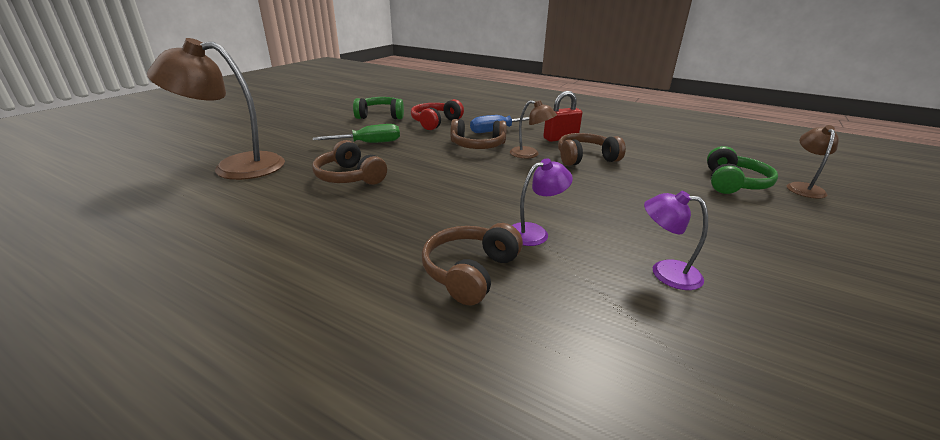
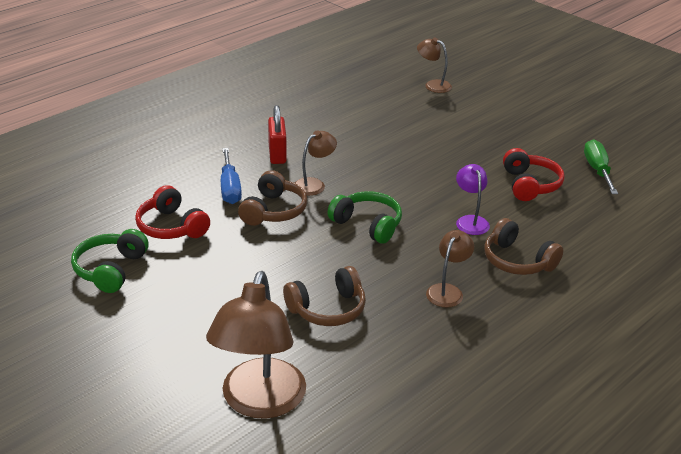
camera: 75 degrees left, 5 degrees up
green screwdriver [313,124,400,143] -> green screwdriver moved to [584,139,618,194]
brown headphones [558,133,626,166] -> none
purple lamp [644,191,708,290] -> red headphones [503,148,565,201]
green headphones [707,146,778,194] -> green headphones moved to [327,191,402,244]
none -> brown lamp [426,230,474,307]

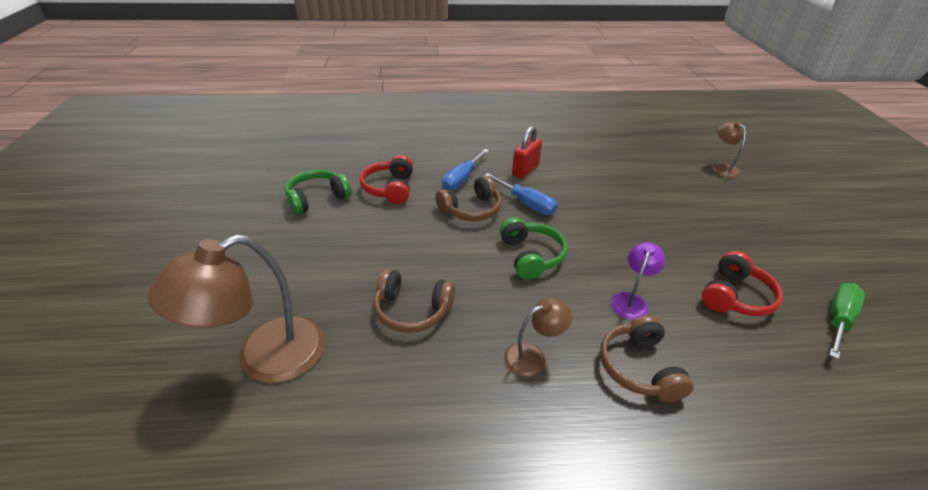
camera: 40 degrees right, 5 degrees up
brown lamp [295,130,337,196] -> blue screwdriver [484,173,557,215]

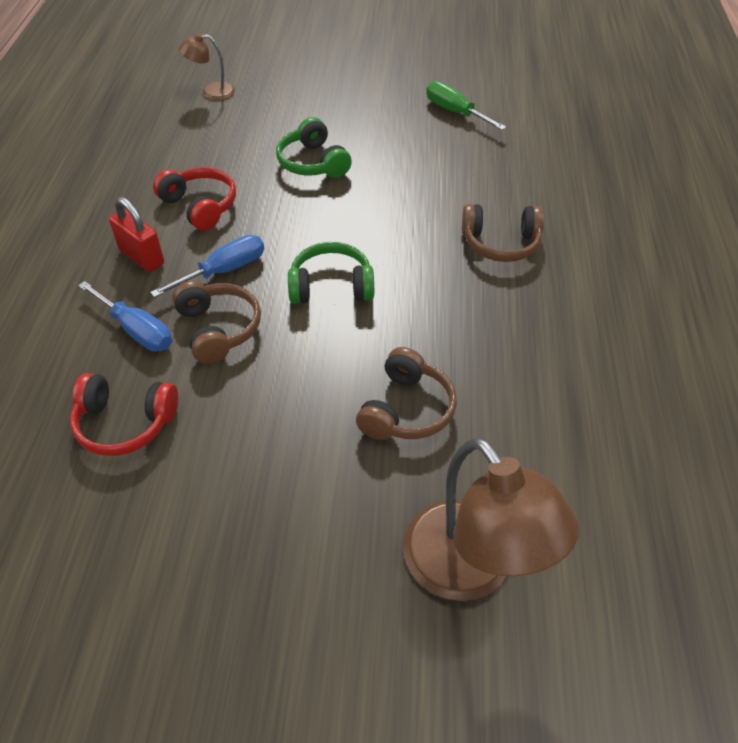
camera: 80 degrees left, 10 degrees up
green headphones [285,170,352,215] -> green headphones moved to [276,117,352,178]
brown lamp [504,298,572,377] -> none
purple lamp [611,242,666,320] -> none
red headphones [702,251,783,316] -> red headphones moved to [153,167,236,231]

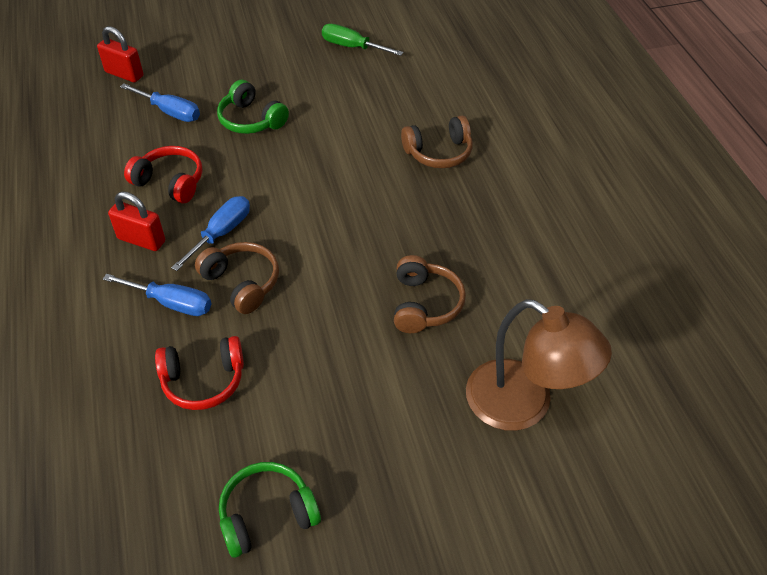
camera: 20 degrees left, 0 degrees up
brown lamp [178,33,235,100] -> red padlock [97,26,144,83]
green headphones [288,242,374,304] -> green headphones moved to [219,462,321,558]
none -> blue screwdriver [120,83,200,122]

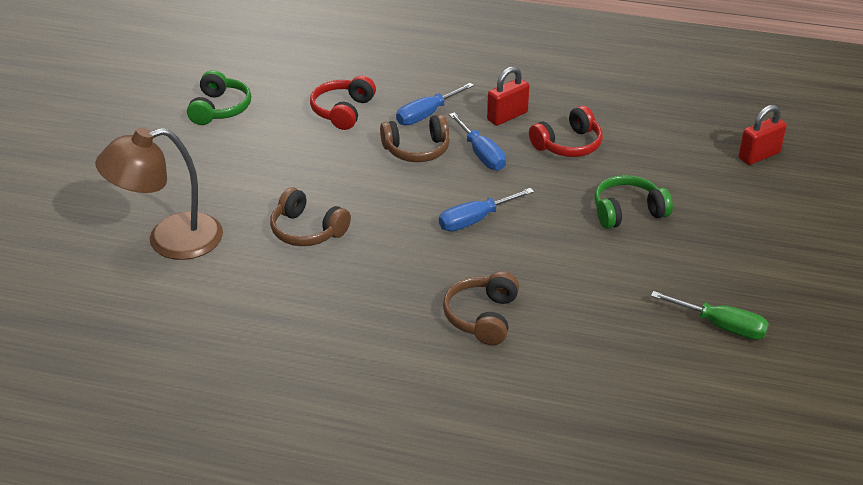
camera: 120 degrees right, 10 degrees down
blue screwdriver [120,83,200,122] -> blue screwdriver moved to [439,188,534,231]
green screwdriver [322,24,403,56] -> green screwdriver turned 60 degrees clockwise [651,291,769,340]

